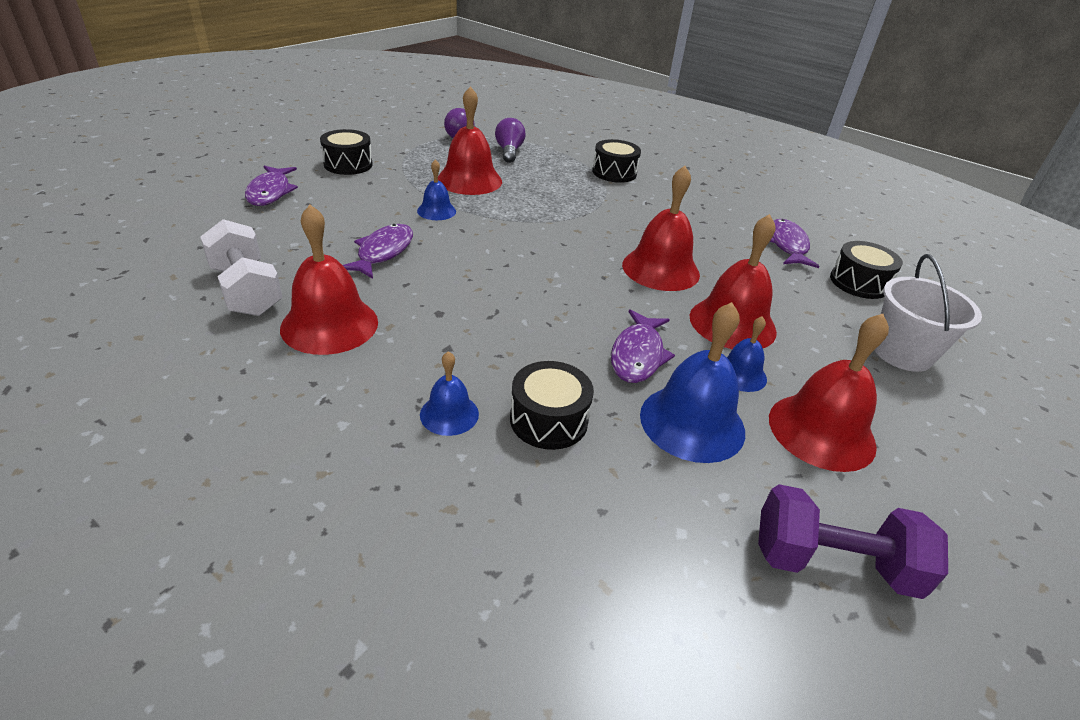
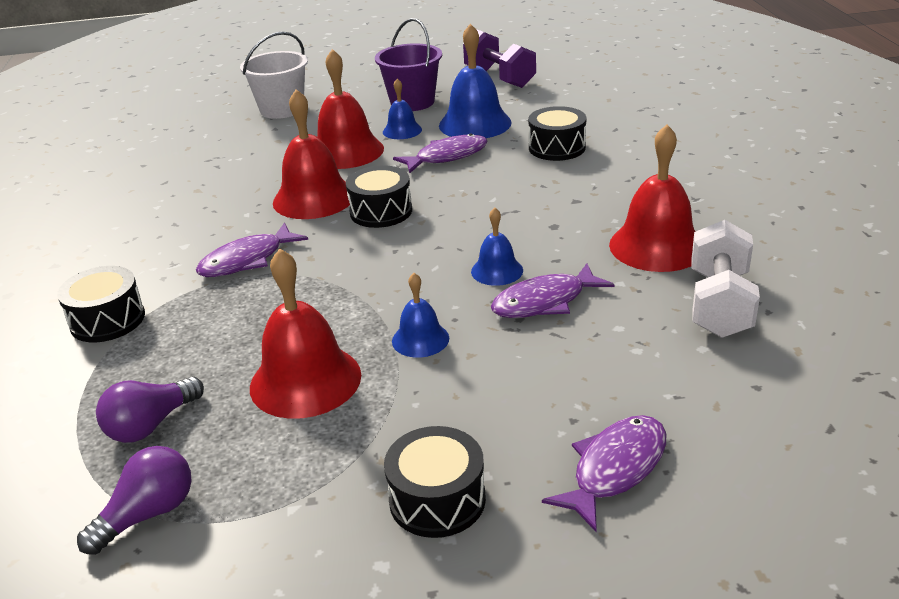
camera: 130 degrees left, 5 degrees down
blue bell [420,351,479,436] -> blue bell moved to [471,207,523,286]
red bell [769,314,889,472] -> purple bucket [375,18,442,111]
purple fish [770,219,819,268] -> purple fish moved to [196,223,308,277]
black drum [830,241,903,299] -> black drum moved to [346,165,412,228]

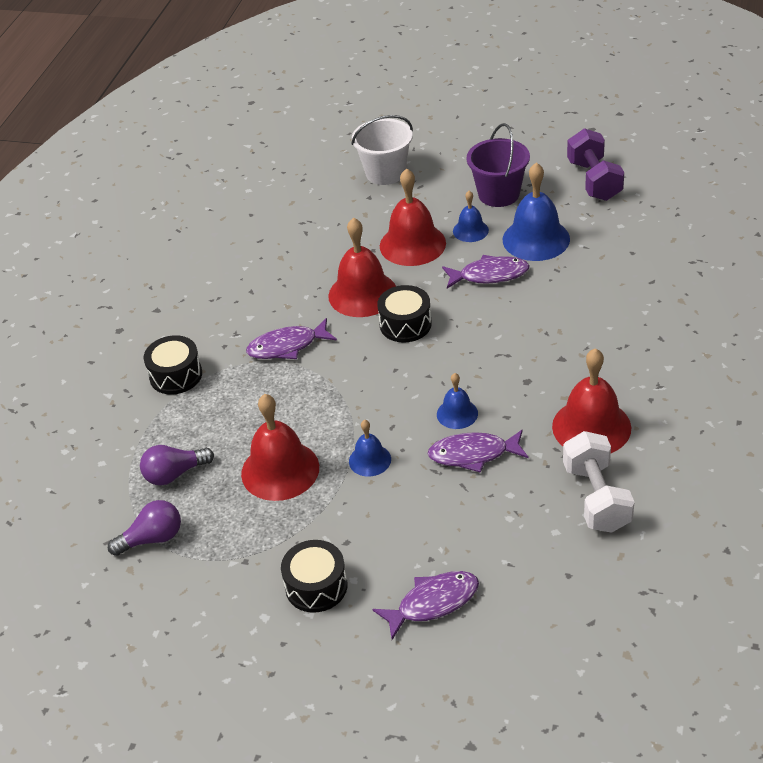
camera: 25 degrees right, 10 degrees up
black drum [528,106,586,161] -> none
white dumbbell [691,220,760,338] -> white dumbbell turned 45 degrees counterclockwise [563,431,634,533]

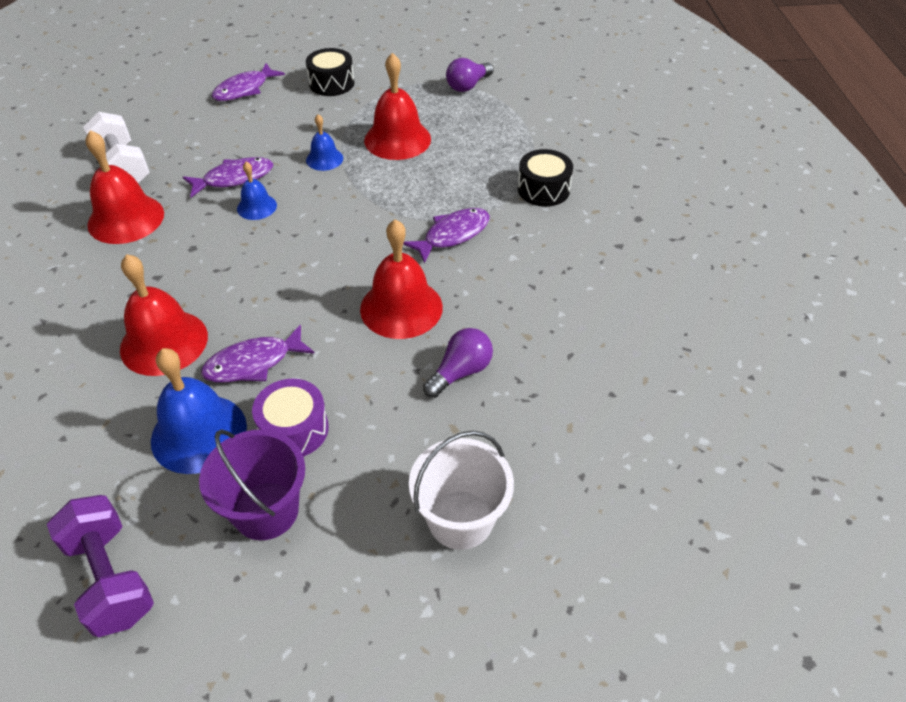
camera: 155 degrees right, 5 degrees up
purple light bulb [140,445,214,486] -> purple light bulb moved to [423,328,493,398]
black drum [377,285,432,343] -> none
red bell [380,168,446,266] -> red bell moved to [120,254,208,376]
blue bell [453,191,489,242] -> purple drum [252,379,329,456]

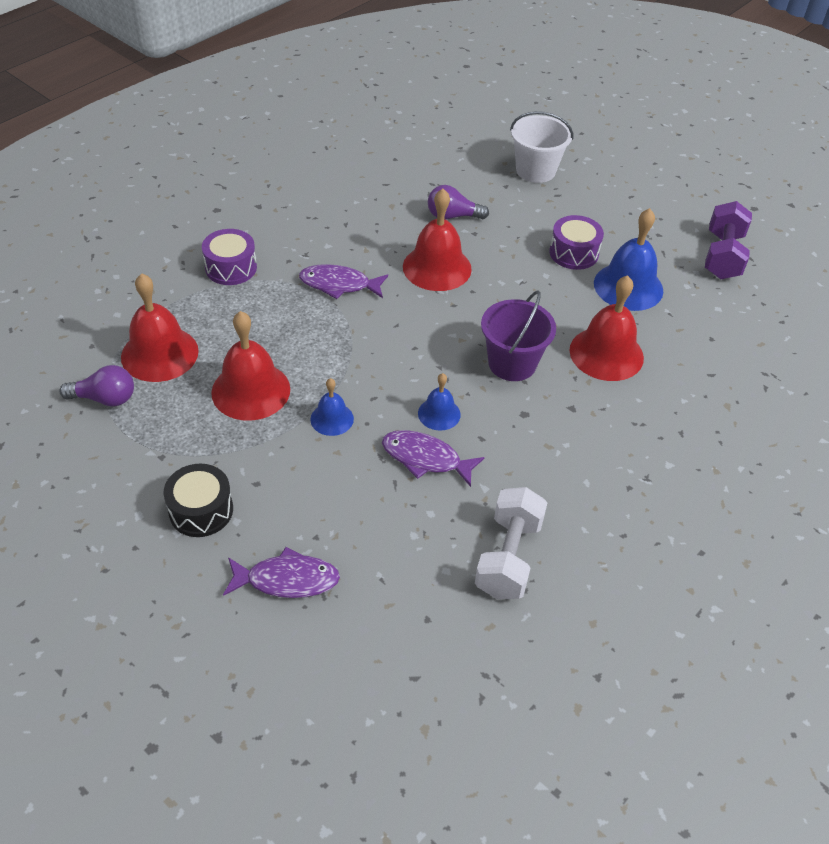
camera: 135 degrees left, 0 degrees up
red bell [86,130,164,244] -> red bell moved to [121,273,199,382]
purple bucket [199,429,305,540] -> purple bucket moved to [481,290,556,381]
purple fish [201,325,315,383] -> none
black drum [518,149,573,207] -> purple drum [202,229,257,285]

